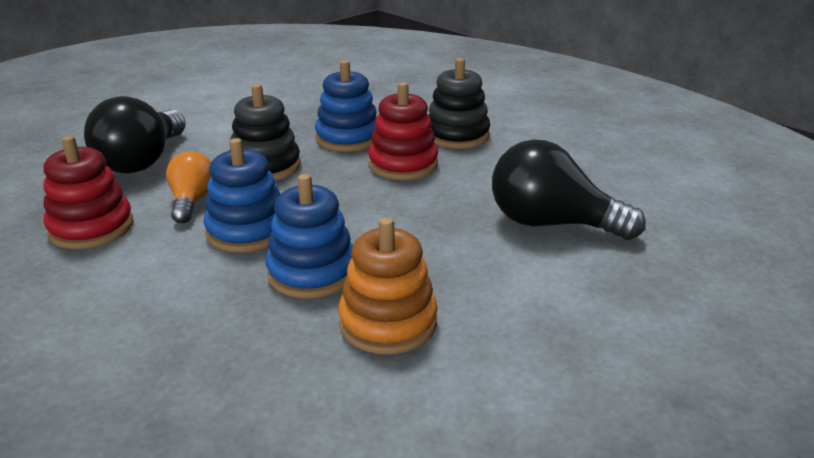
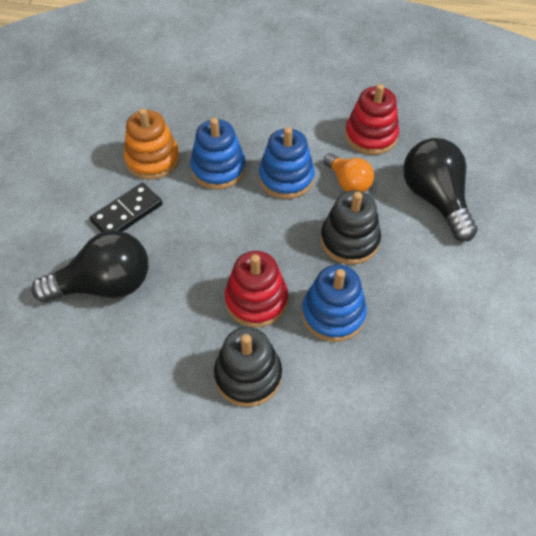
camera: 145 degrees right, 25 degrees up
none -> black domino [90,183,162,232]

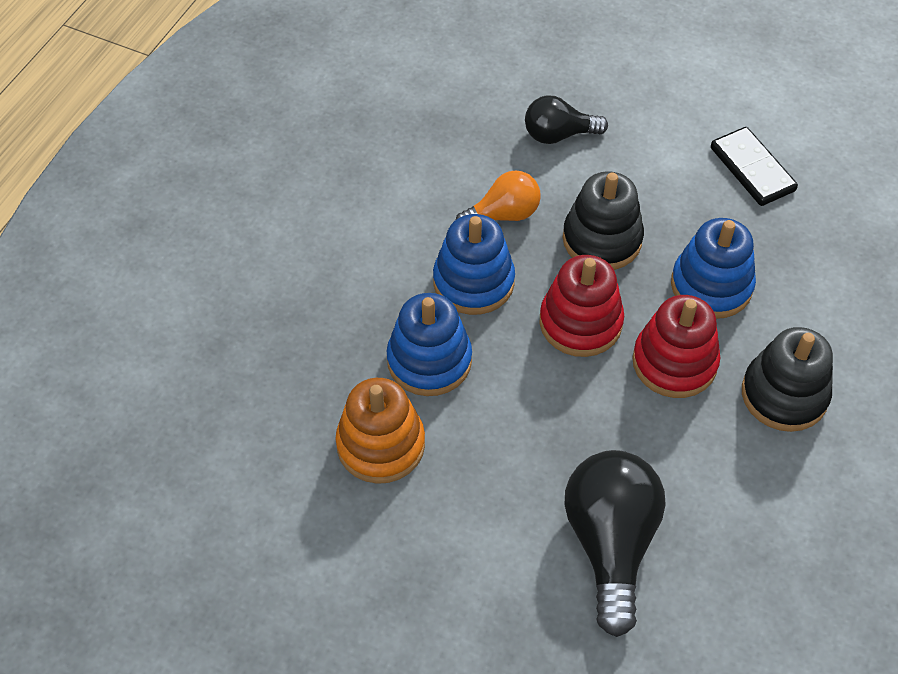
camera: 75 degrees left, 0 degrees up
black domino [90,183,162,232] -> black domino moved to [711,127,798,206]
red stacking toy [345,84,399,155] -> red stacking toy moved to [540,255,624,357]
black light bulb [403,138,478,242] -> black light bulb [525,95,608,144], size x0.59

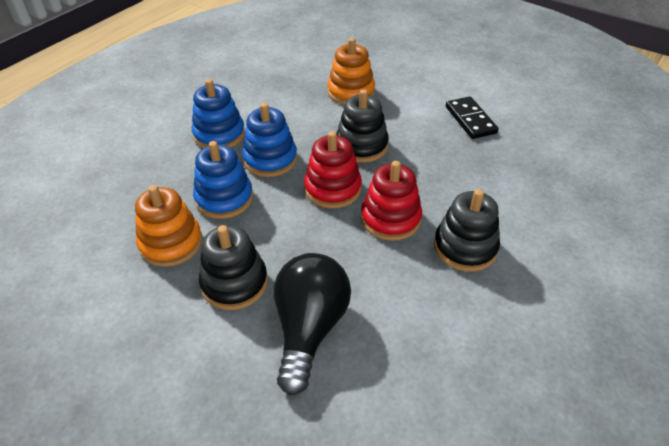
camera: 10 degrees right, 10 degrees down
orange light bulb [456,170,541,221] -> none
black light bulb [525,95,608,144] -> orange stacking toy [328,38,375,105]
blue stacking toy [671,218,756,319] -> blue stacking toy moved to [192,79,245,148]
none -> black stacking toy [199,225,268,310]

